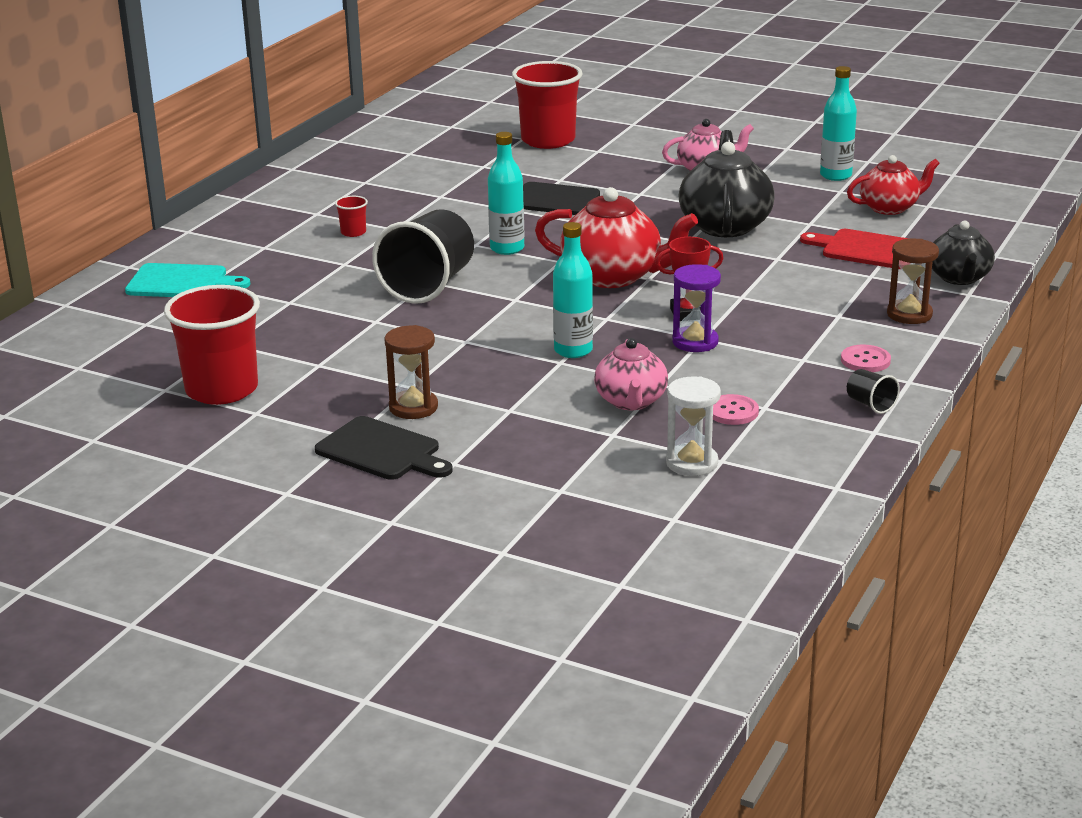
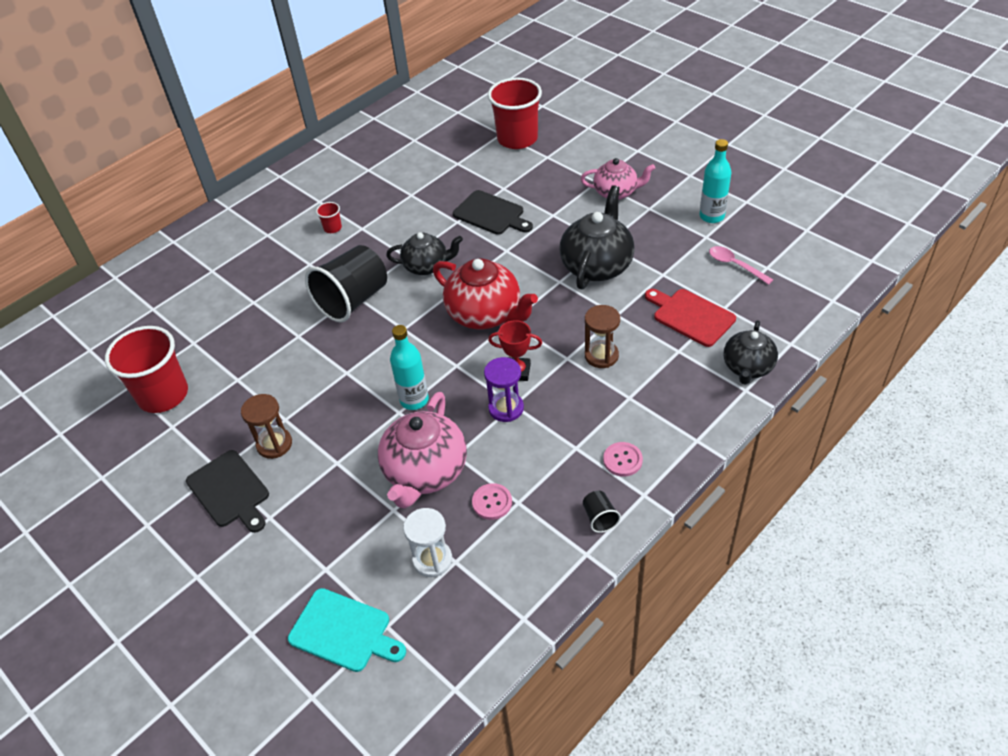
camera: 20 degrees right, 20 degrees up
turquoise cutting board [125,263,250,297] -> turquoise cutting board moved to [288,588,406,672]
turquoise bottle [488,132,525,255] -> black teapot [386,232,463,275]
pink teapot [594,338,668,410] -> pink teapot [378,392,467,509], size x1.56
red teapot [847,155,940,215] -> pink spoon [709,246,773,285]
brown hourglass [887,239,939,324] -> brown hourglass moved to [585,305,620,368]

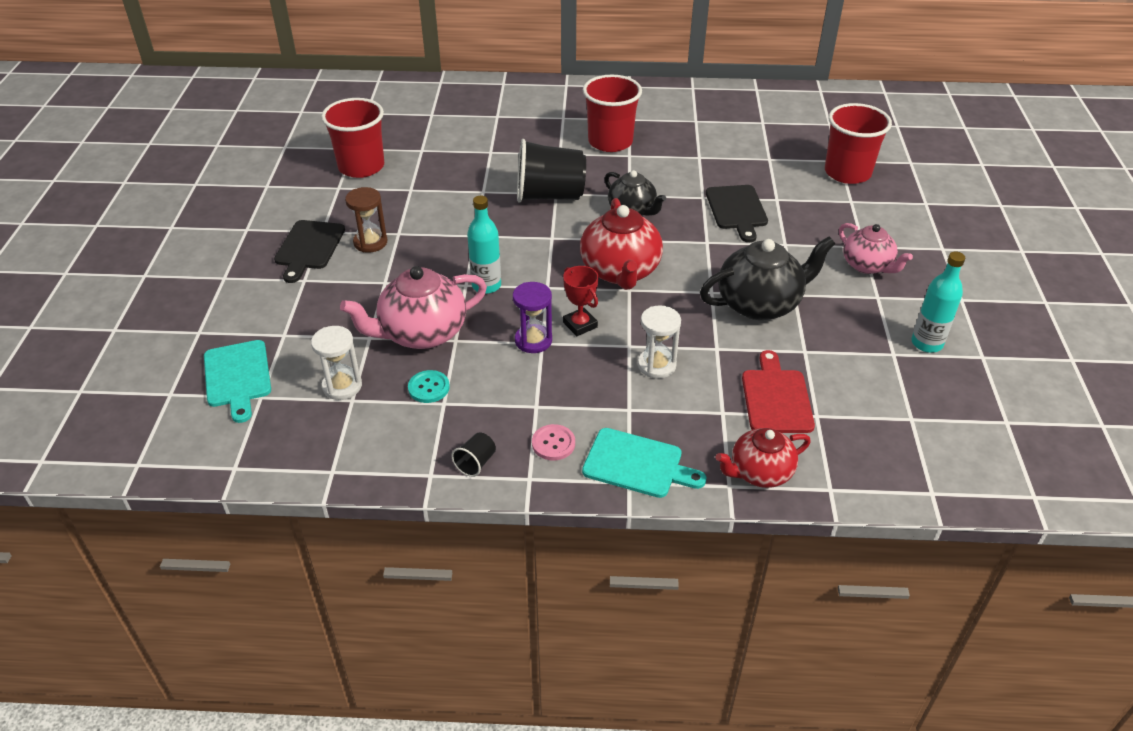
camera: 45 degrees right, 5 degrees down
red cup [316,202,342,233] -> red cup [583,75,642,152], size x2.39
pink button [472,483,512,520] -> turquoise button [408,370,450,403]
brown hourglass [585,305,620,368] -> white hourglass [638,305,681,379]
pink spoon [709,246,773,285] -> none
black teapot [724,320,778,385] -> red teapot [716,428,811,488]
none -> turquoise cutting board [582,428,706,498]

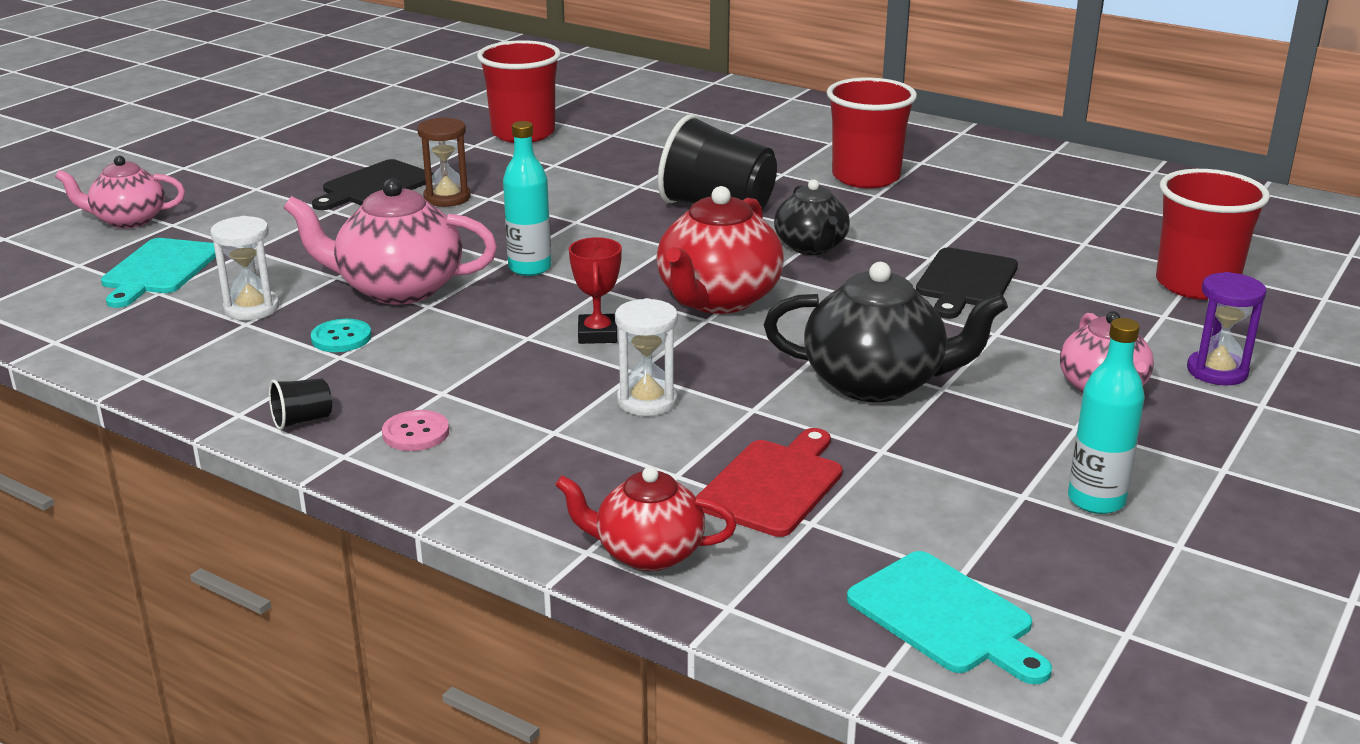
camera: 30 degrees right, 15 degrees down
purple hourglass [513,282,552,353] -> purple hourglass moved to [1187,272,1266,385]
turquoise cutting board [582,428,706,498] -> turquoise cutting board moved to [847,551,1052,684]
none -> pink teapot [55,156,185,228]

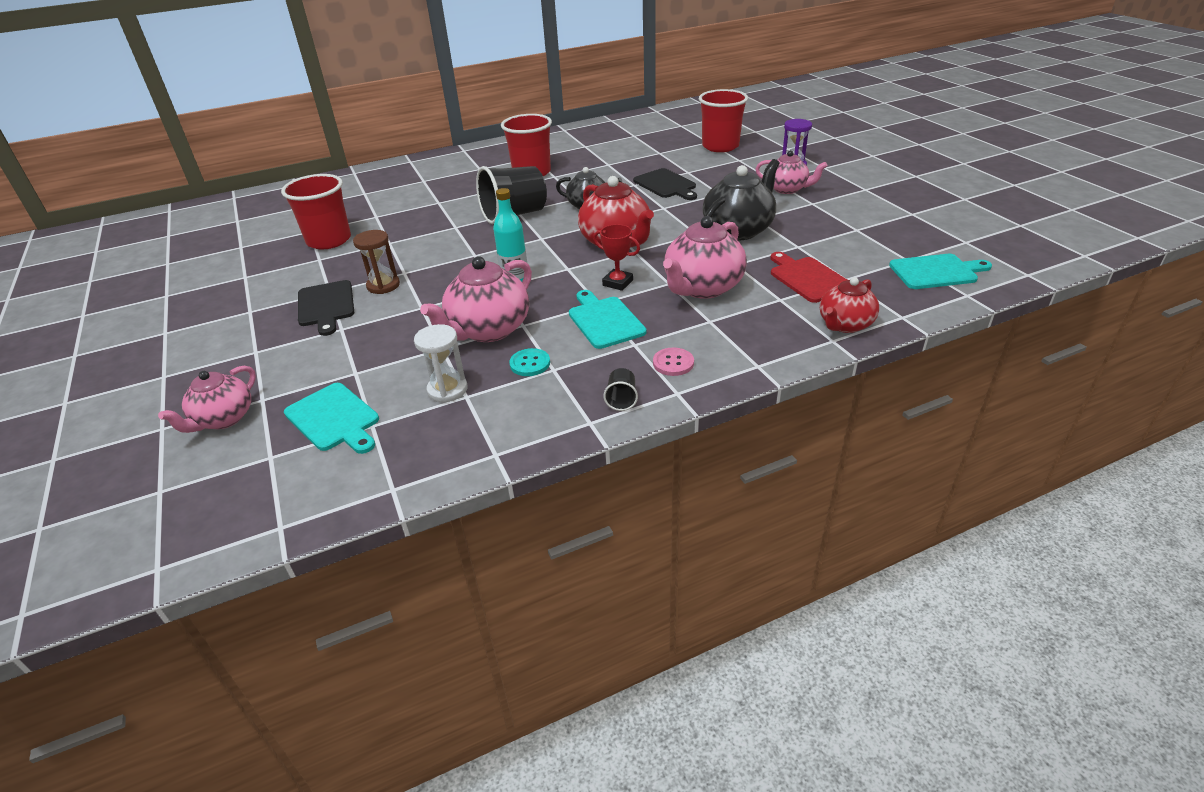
camera: 55 degrees left, 10 degrees up
white hourglass [615,298,678,416] -> pink teapot [663,216,747,299]
turquoise bottle [1068,318,1145,514] -> none
none -> turquoise cutting board [569,290,646,349]

